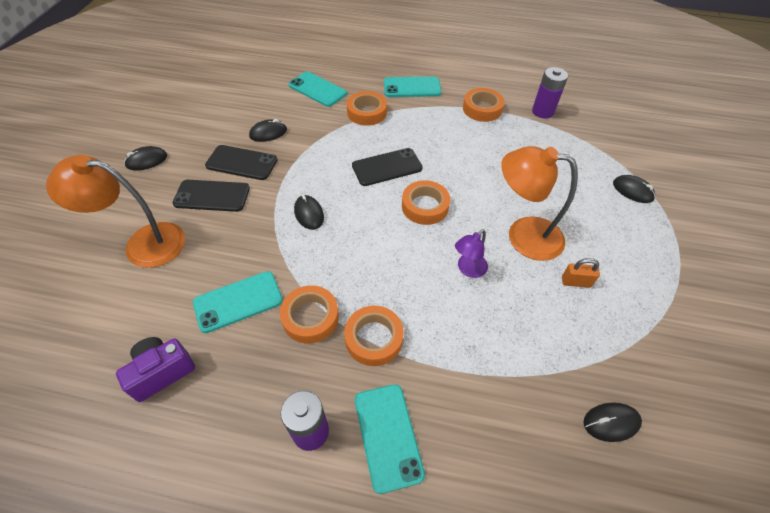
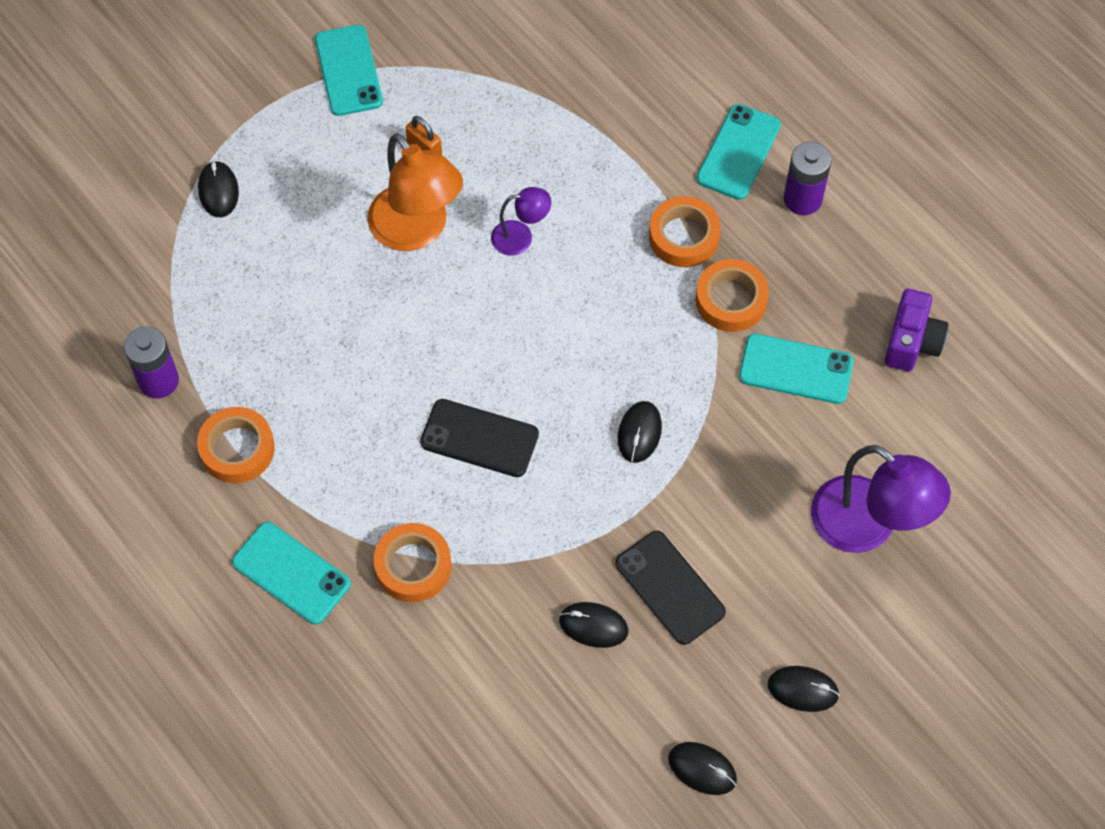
camera: 140 degrees left, 10 degrees up
orange lamp [46,155,185,268] -> purple lamp [811,445,951,553]
purple camera [116,337,195,402] -> purple camera turned 75 degrees counterclockwise [884,289,949,371]
black phone [173,180,250,212] -> none
turquoise phone [289,72,347,107] -> turquoise phone moved to [315,25,383,116]
orange tape [402,180,450,225] -> none
black mouse [583,402,642,442] -> black mouse moved to [668,742,737,795]

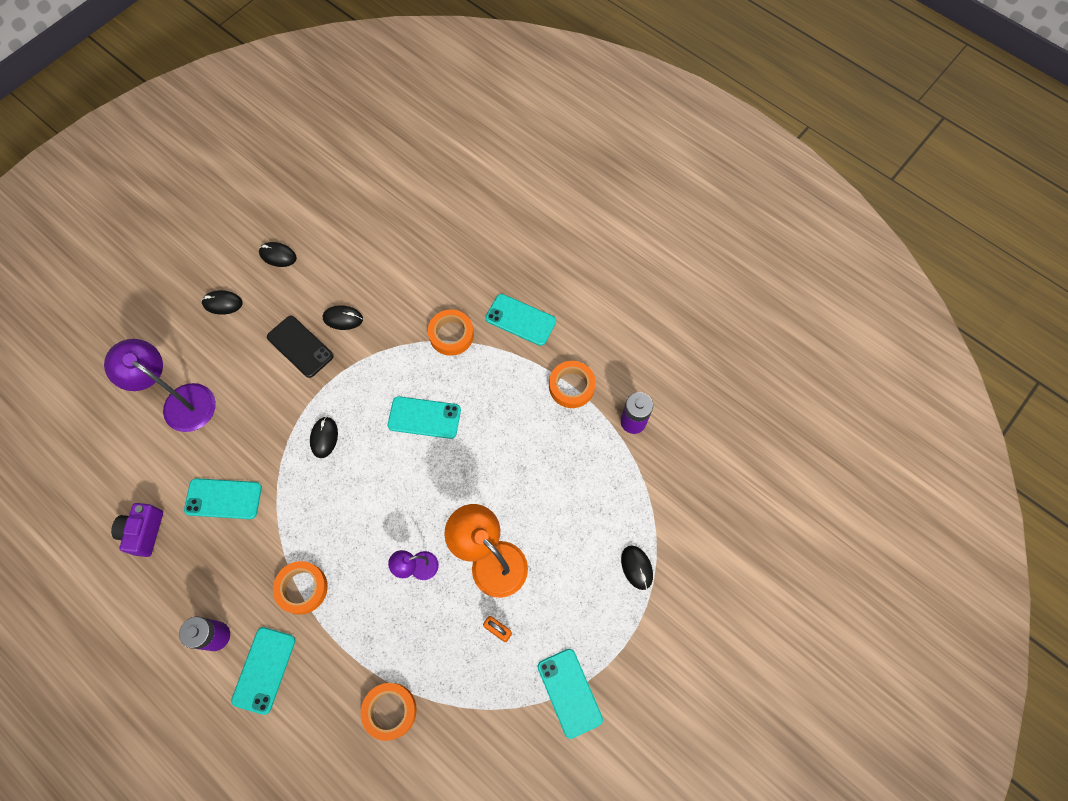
camera: 170 degrees right, 5 degrees up
black phone [420,399,539,477] -> turquoise phone [388,396,461,439]
orange tape [696,259,769,332] -> orange tape moved to [361,683,417,741]

